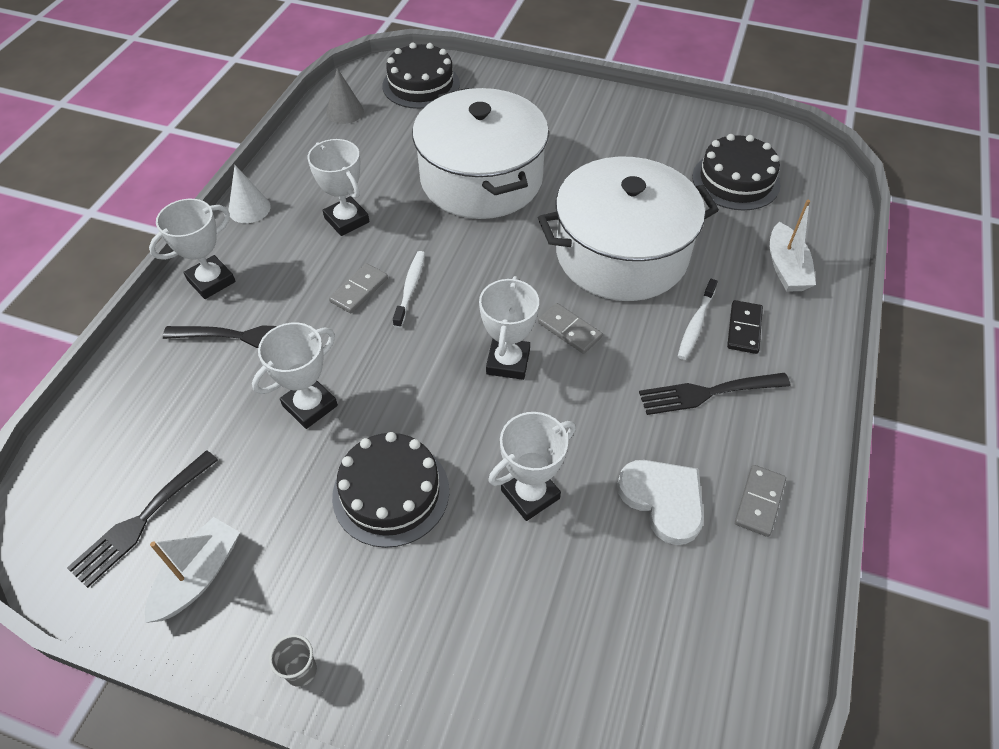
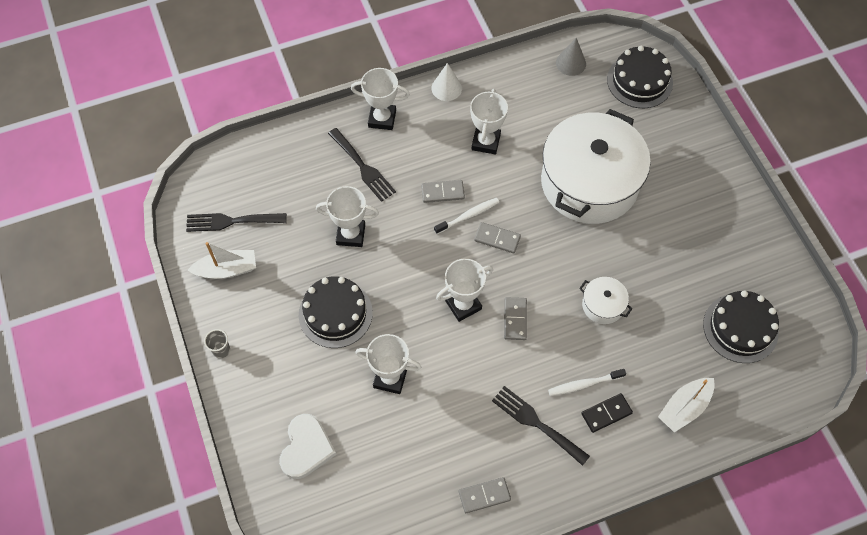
camera: 50 degrees right, 10 degrees up
white pot [538,157,719,301] -> white pot [579,277,632,324], size x0.41
white heart [617,460,704,545] -> white heart moved to [279,414,337,479]
none -> grey domino [474,222,521,253]

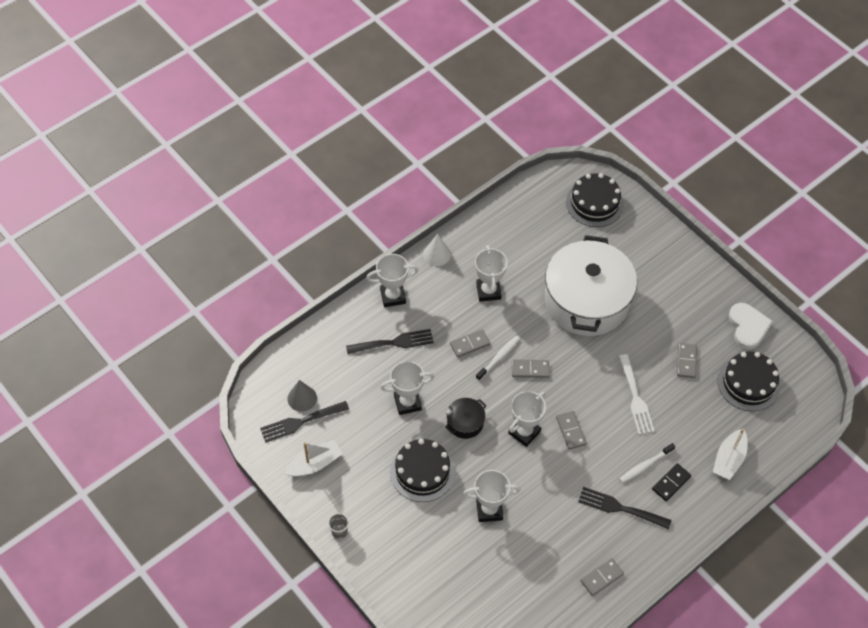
camera: 20 degrees left, 5 degrees down
white heart [279,414,337,479] -> white heart moved to [729,303,773,349]
black fork [328,128,396,202] -> black fork turned 45 degrees counterclockwise [346,329,434,354]
grey cone [556,38,586,76] -> grey cone moved to [288,380,317,412]
white pot [579,277,632,324] -> white fork [619,354,655,434]
none -> black pot [445,398,486,439]
none -> grey domino [677,343,697,378]

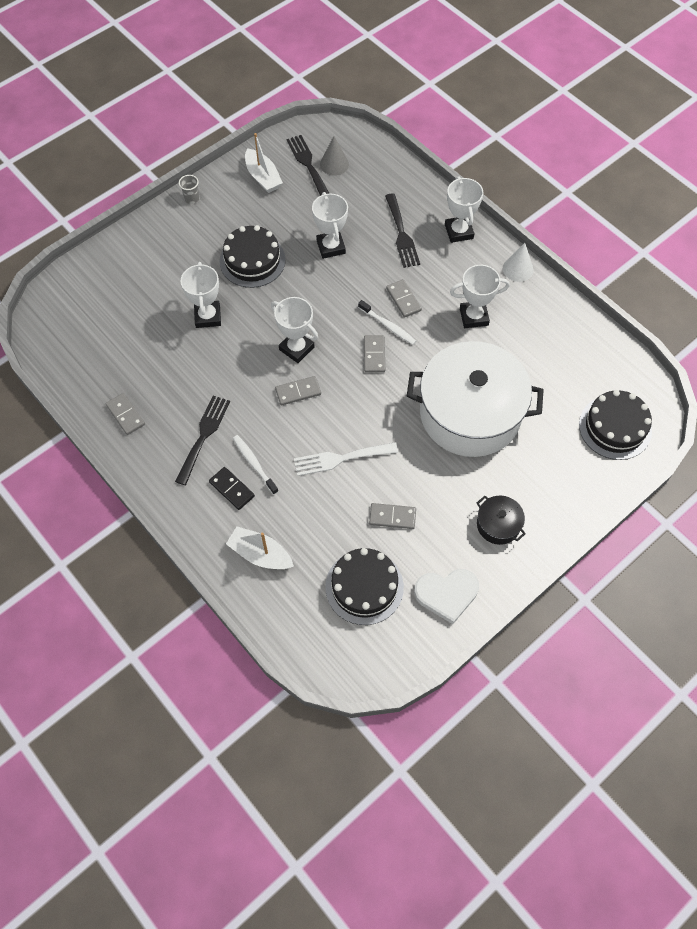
camera: 90 degrees right, 5 degrees up
black pot [445,398,486,439] -> black pot moved to [477,496,526,545]

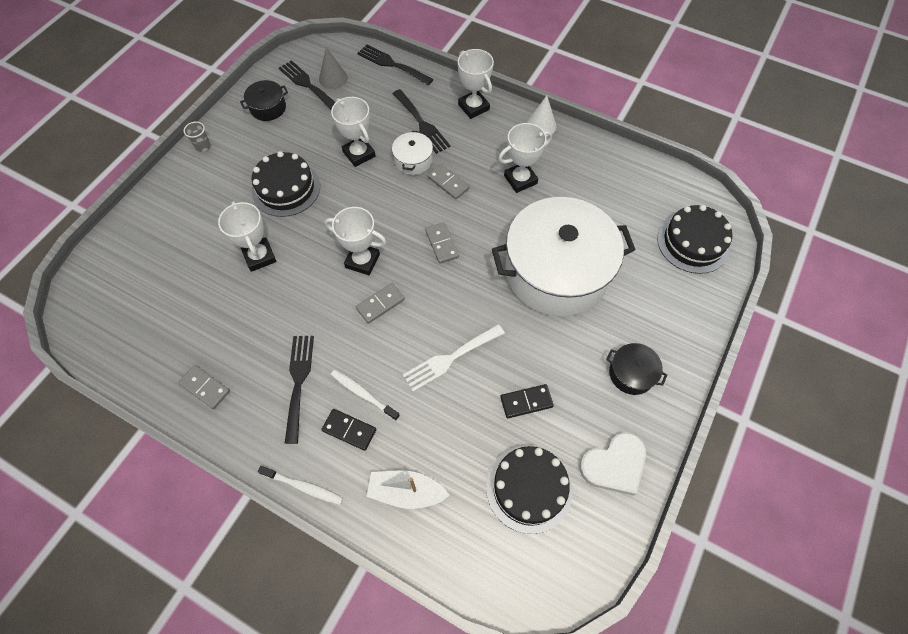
camera: 20 degrees left, 0 degrees up
white boat [245,133,283,193] -> black pot [240,80,288,121]
white toothbrush [358,300,416,345] -> white toothbrush moved to [258,466,343,505]
grey domino [369,503,416,529] -> black domino [500,384,554,418]
none -> black fork [357,44,433,85]
none -> white pot [392,131,433,175]

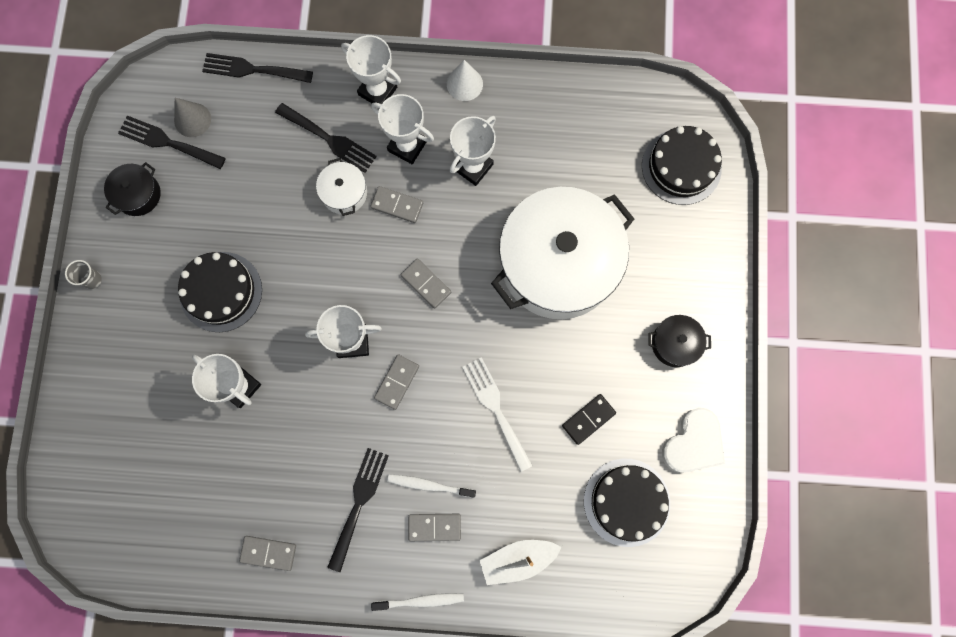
camera: 25 degrees left, 15 degrees up
black fork [285,336,314,444] -> black fork turned 45 degrees clockwise [327,448,389,572]
black domino [321,409,376,451] -> grey domino [408,514,461,541]
white trophy [331,97,376,167] -> white trophy moved to [371,94,434,164]
white fork [403,324,505,392] -> white fork turned 120 degrees clockwise [462,357,533,472]

